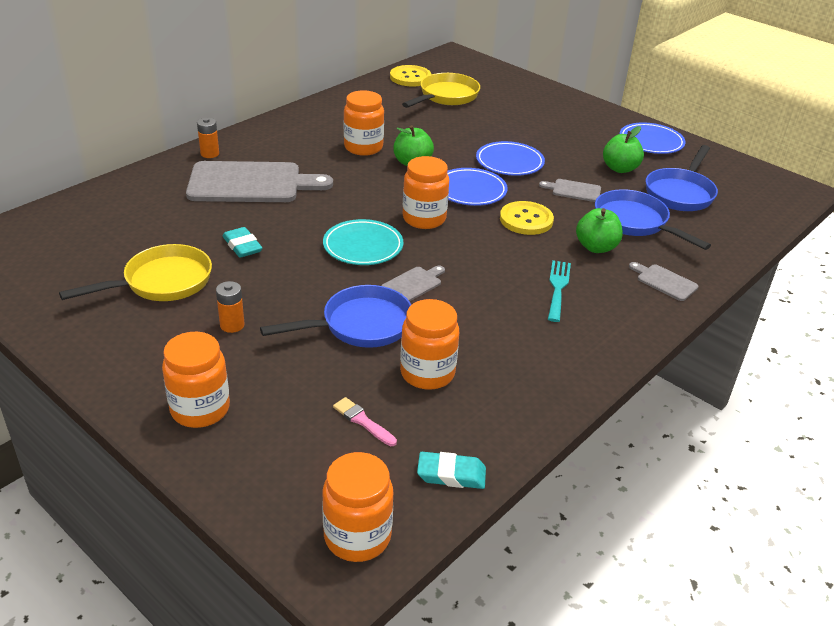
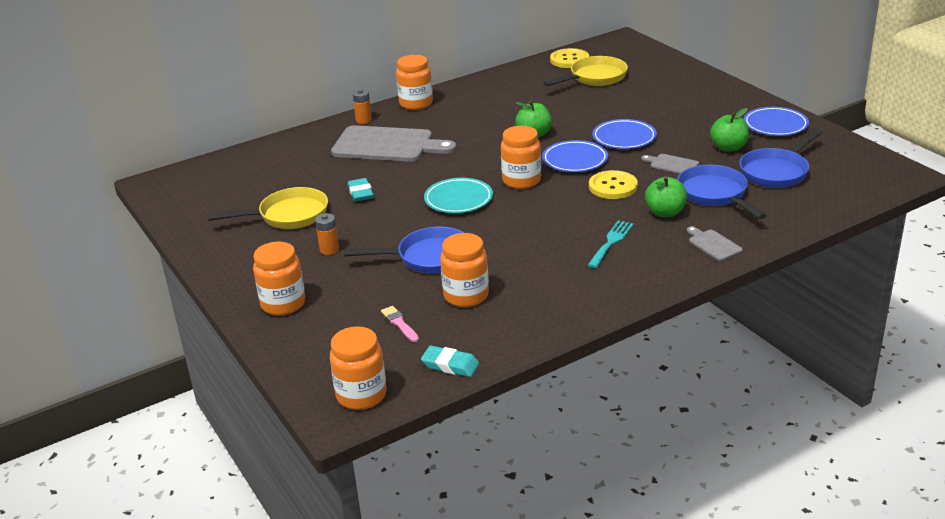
camera: 20 degrees right, 5 degrees down
orange jar [344,90,384,156] -> orange jar moved to [396,55,433,110]
grey cutting board [381,265,445,301] -> none

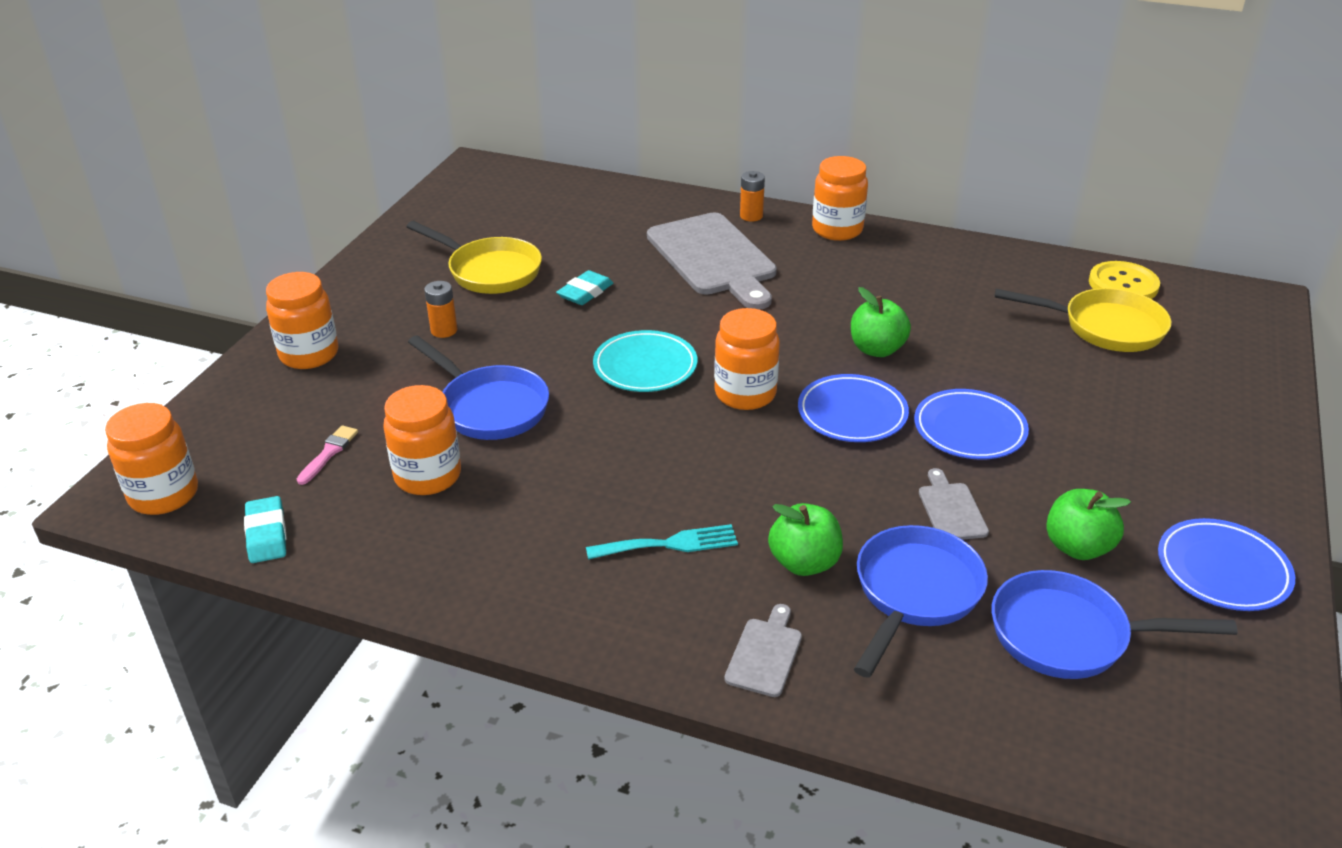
camera: 50 degrees right, 5 degrees up
yellow button [589,170,638,199] -> none

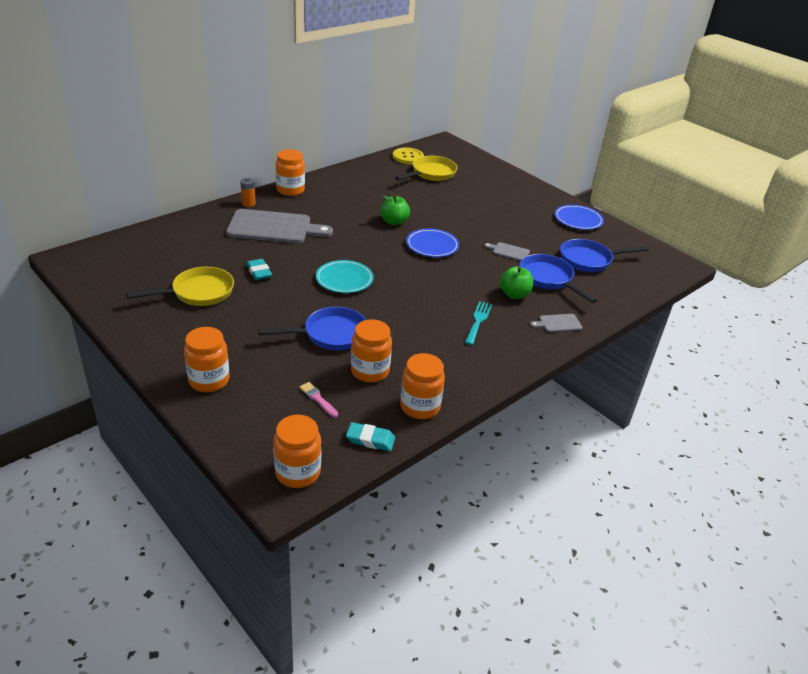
camera: 65 degrees left, 0 degrees up
orange battery [424,281,457,338] -> none
orange jar [714,308,780,410] -> orange jar moved to [400,353,445,419]
grey cutting board [724,604,802,697] -> grey cutting board turned 60 degrees counterclockwise [530,314,583,332]
blue plate [914,389,1029,459] -> none
blue pan [992,570,1237,679] -> blue pan turned 45 degrees clockwise [560,239,649,272]
green apple [1046,489,1131,560] -> none

